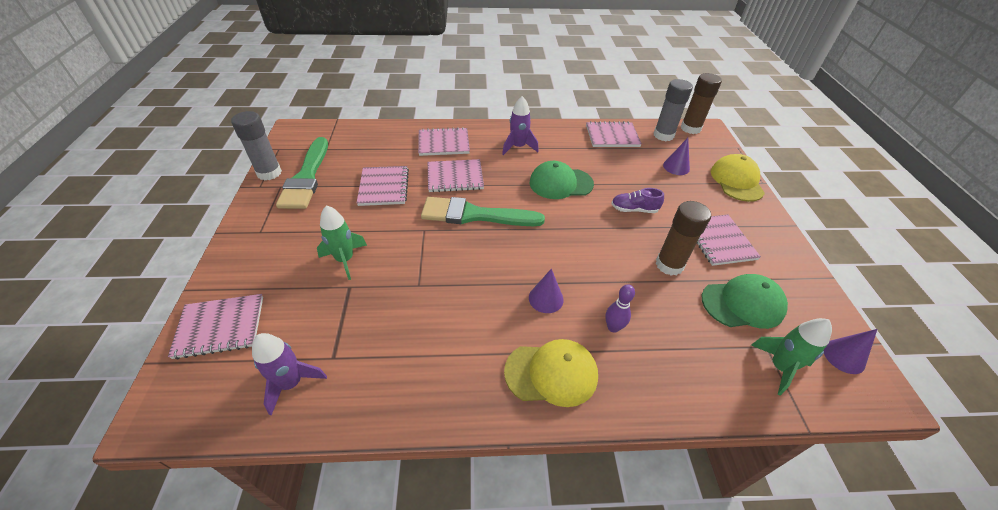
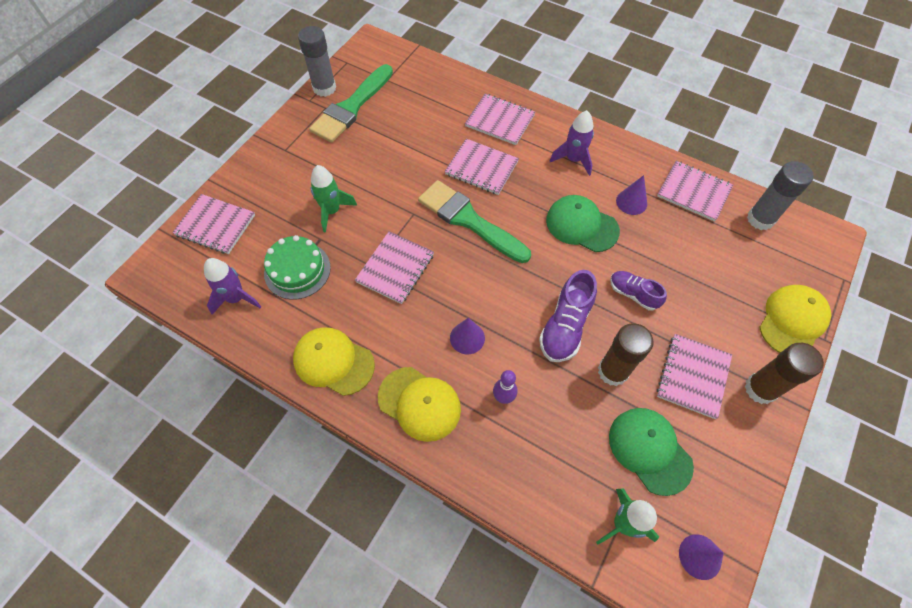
camera: 35 degrees right, 15 degrees up
pink notebook [357,166,409,206] -> pink notebook moved to [355,231,434,304]
purple cone [663,138,690,175] -> purple cone moved to [616,175,647,215]
brown glue stick [681,73,722,134] -> brown glue stick moved to [745,343,824,404]
green cap [702,274,788,329] -> green cap turned 150 degrees counterclockwise [609,408,694,496]
none -> green cake [264,235,331,299]
none -> yellow cap [293,327,375,396]
none -> purple shoe [539,270,597,362]

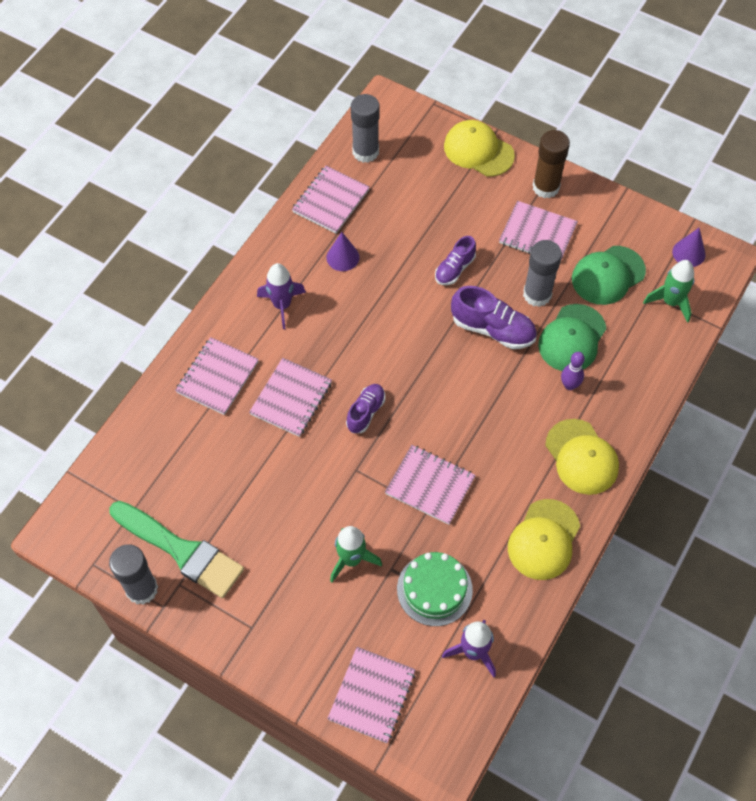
camera: 90 degrees left, 0 degrees up
yellow cap [378,367,461,442] -> yellow cap turned 120 degrees clockwise [545,419,619,495]
green brush [418,180,531,263] -> purple shoe [346,384,385,433]
purple cone [450,318,485,354] -> none
green cap [546,195,620,252] -> green cap moved to [538,304,607,371]
brown glue stick [598,323,653,386] -> grey glue stick [523,240,562,307]

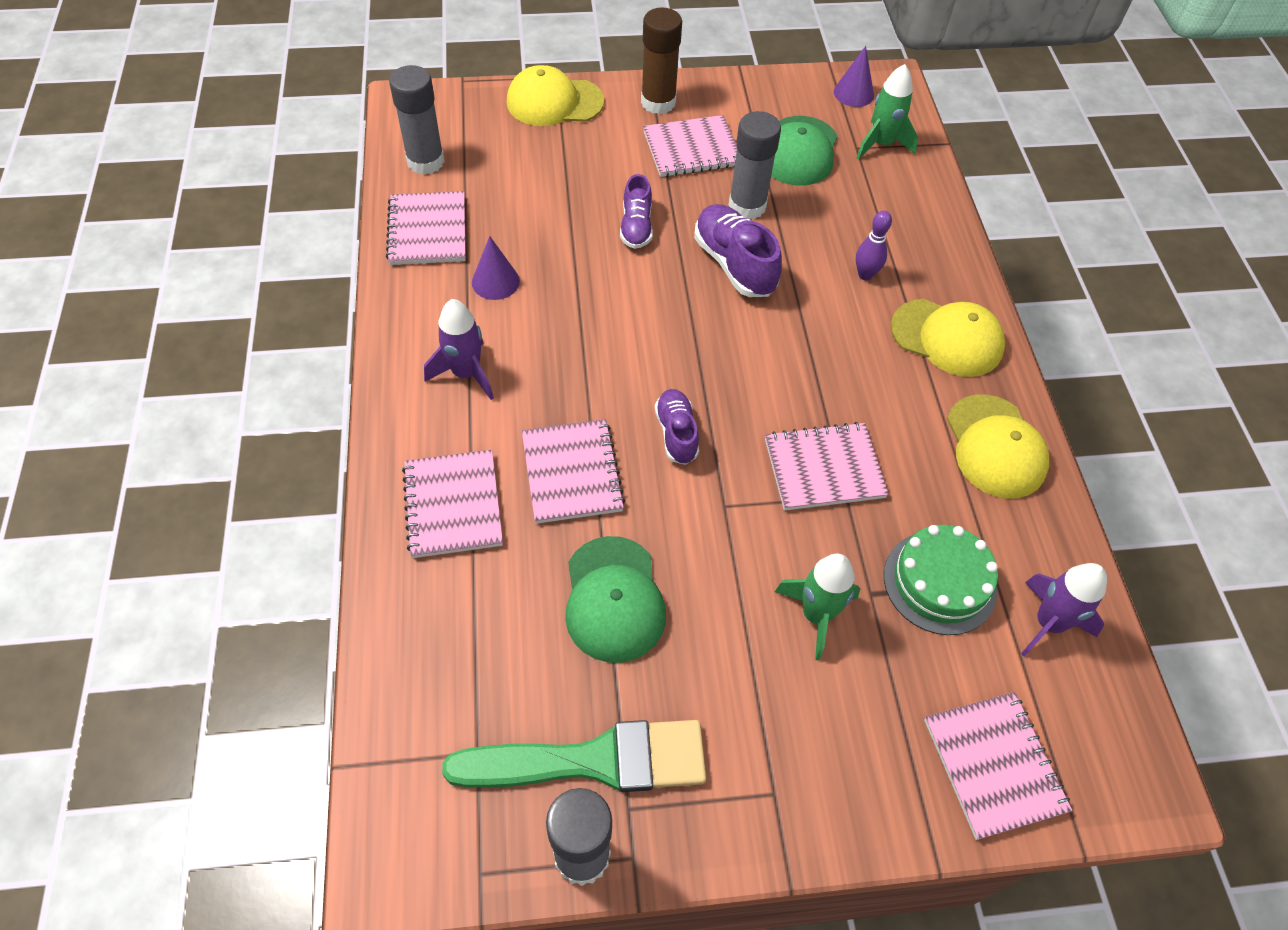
camera: 40 degrees left, 5 degrees down
purple shoe [451,286,537,349] -> purple shoe turned 105 degrees counterclockwise [694,204,782,297]
green cap [538,304,607,371] -> green cap moved to [565,536,666,663]

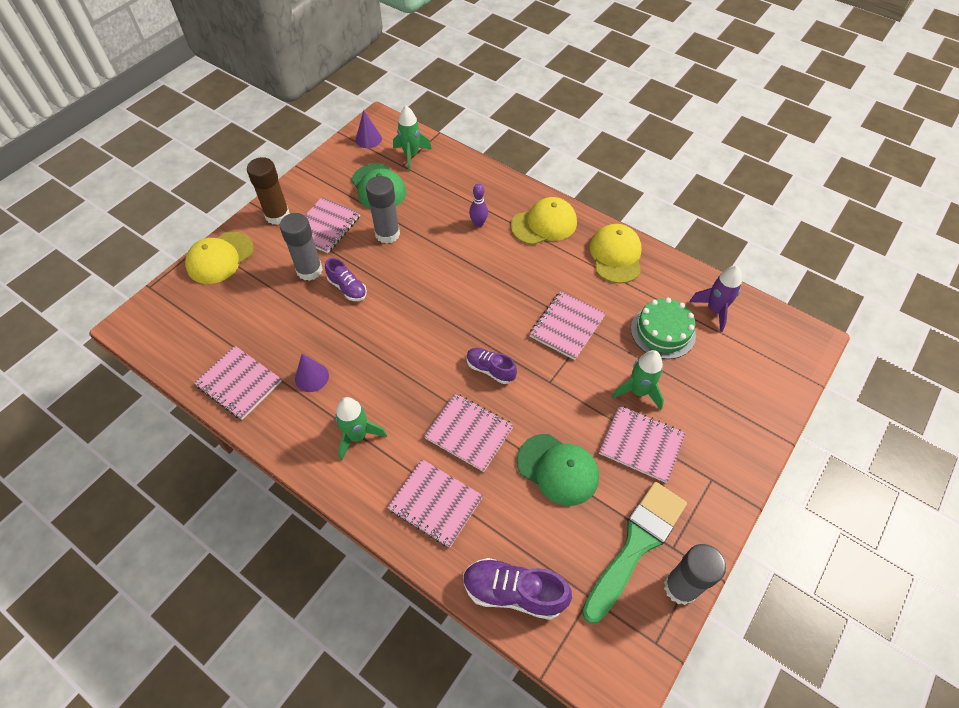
camera: 45 degrees left, 0 degrees up
grey glue stick [389,65,445,175] -> grey glue stick moved to [280,213,323,281]
purple rocket [424,299,494,400] -> green rocket [335,397,387,460]
purple shoe [694,204,782,297] -> purple shoe moved to [463,558,572,620]
pink notebook [924,692,1072,840] -> pink notebook moved to [599,405,686,483]
yellow cap [947,394,1049,499] -> yellow cap turned 120 degrees counterclockwise [590,224,642,284]

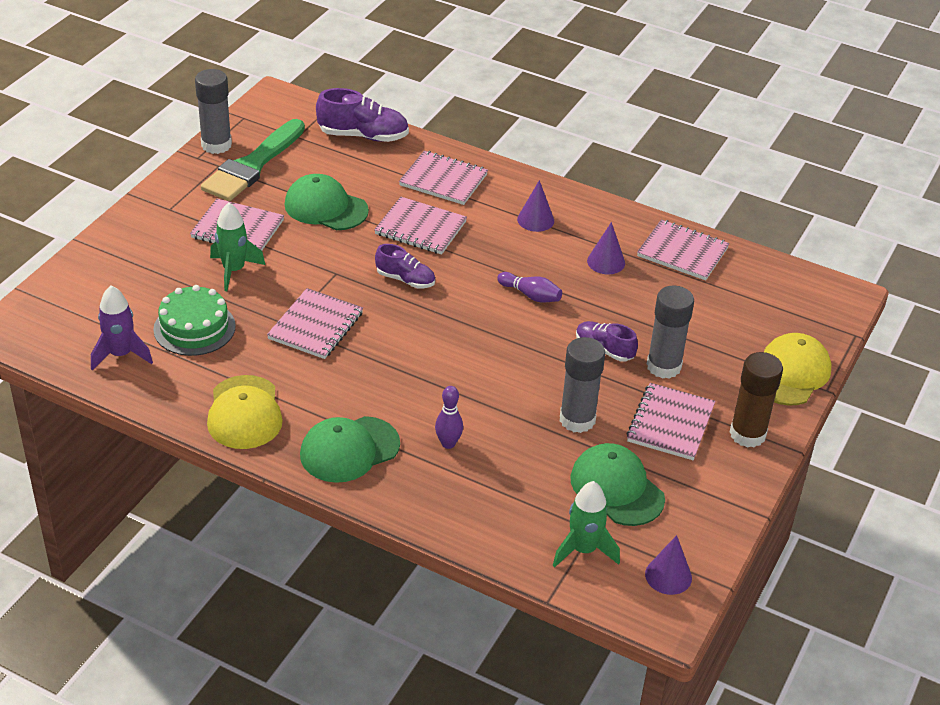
camera: 170 degrees right, 15 degrees down
green rocket [335,397,387,460] -> purple cone [517,180,554,232]
yellow cap [511,197,577,245] -> green cap [300,416,400,483]
none -> purple bowling pin [497,272,562,303]

